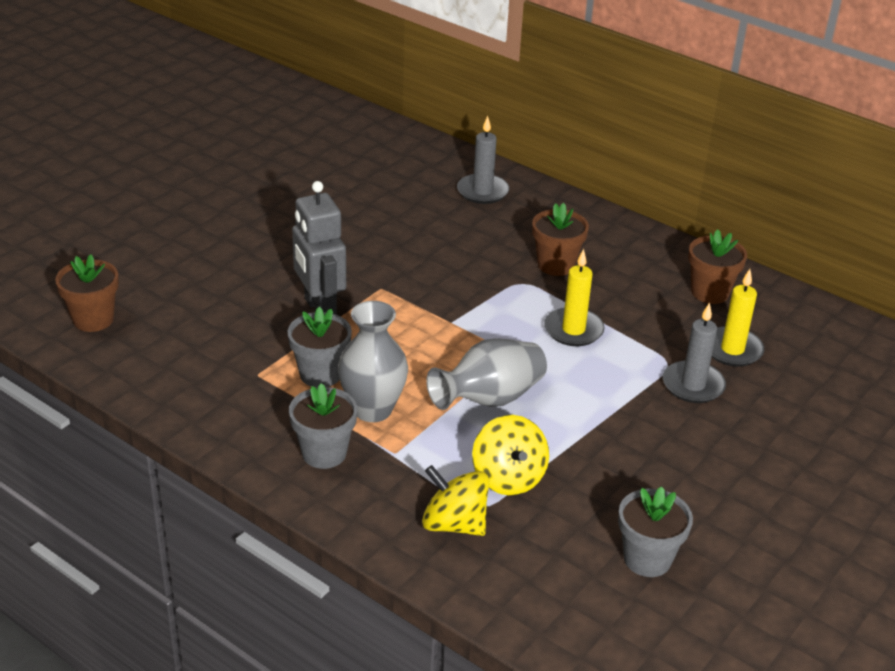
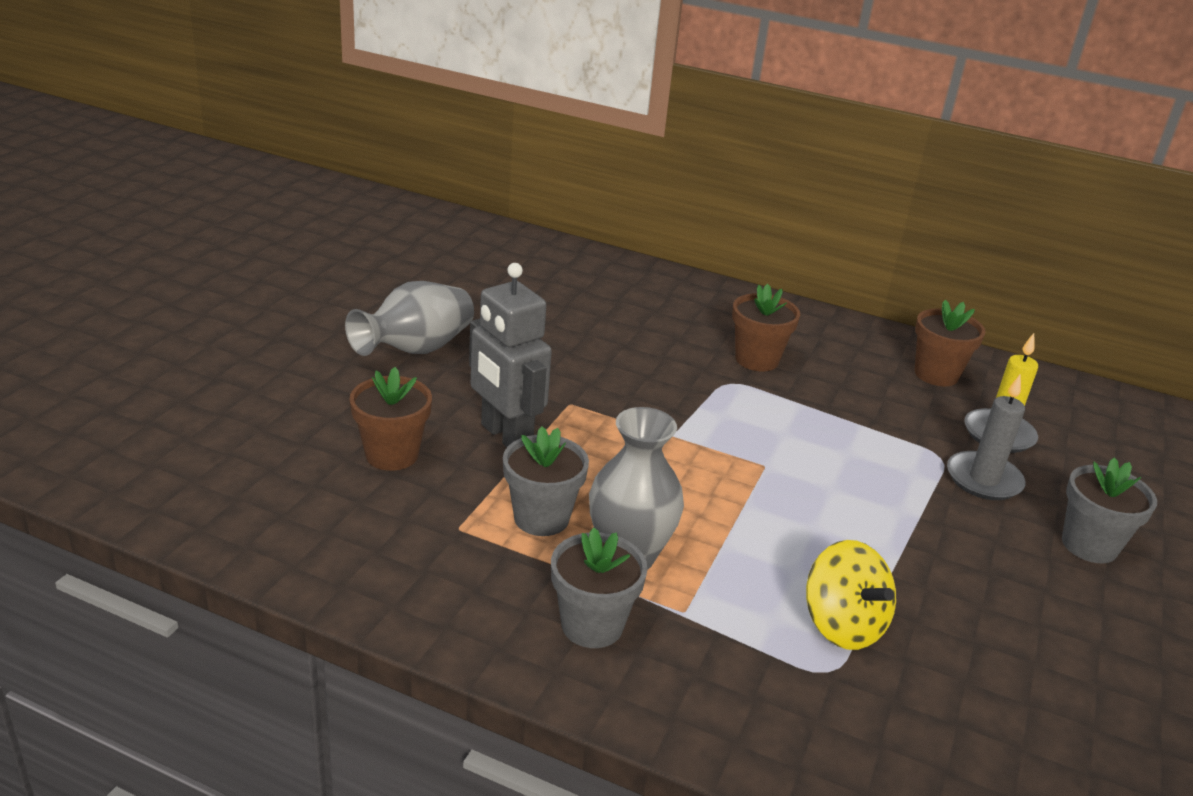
camera: 15 degrees left, 5 degrees down
brown flower pot [55,254,119,332] -> brown flower pot moved to [350,367,432,471]
yellow spinning top [422,465,490,536] -> none
grey vase [426,338,547,410] -> grey vase moved to [345,281,474,356]
grey candle [457,116,509,204] -> none
yellow candle [544,249,605,346] -> none
grey flower pot [618,486,693,577] -> grey flower pot moved to [1062,457,1157,563]

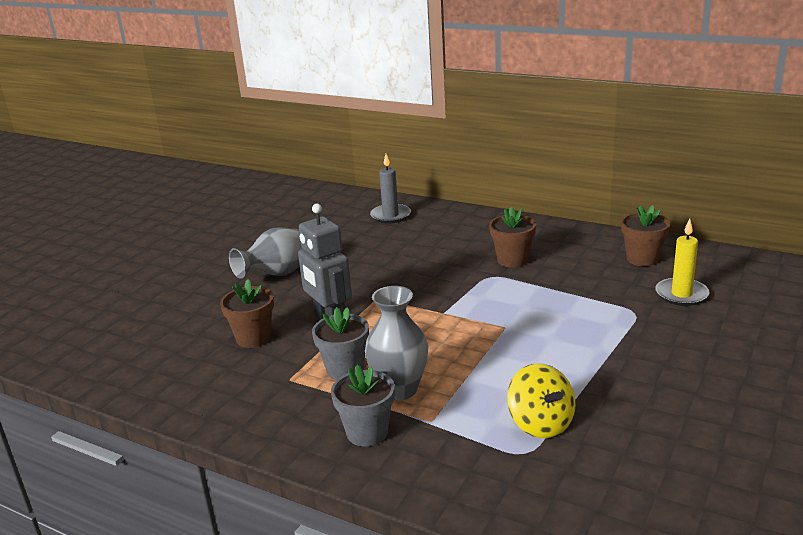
camera: 10 degrees right, 5 degrees down
grey candle [947,375,1026,500] -> grey candle moved to [370,154,411,224]
grey flower pot [1062,457,1157,563] -> none

